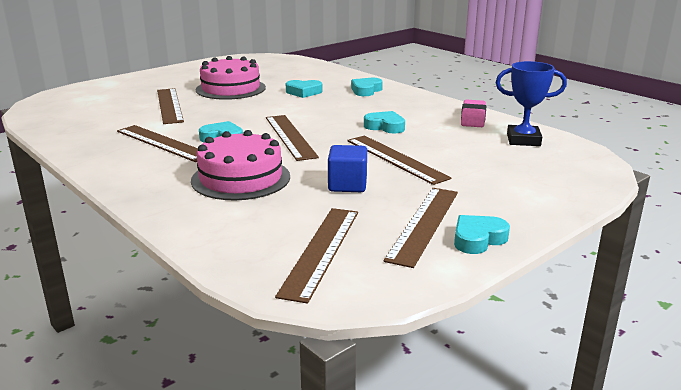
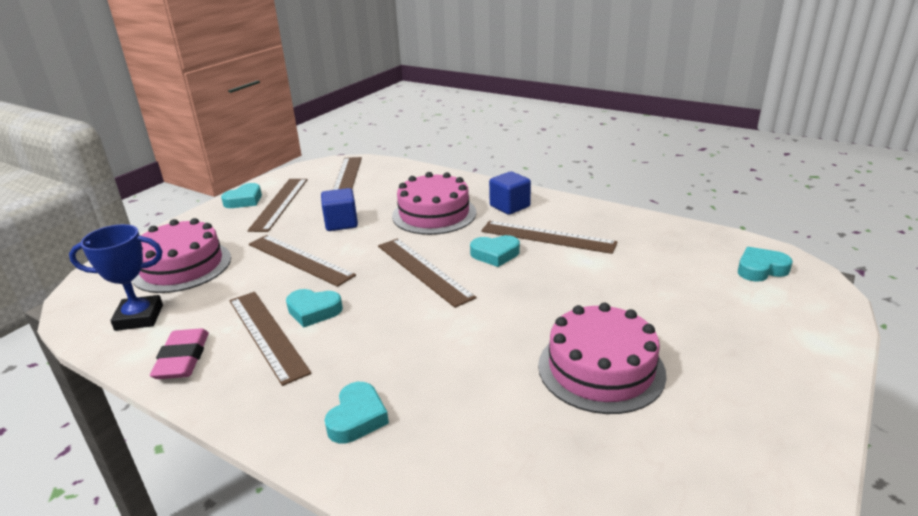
camera: 165 degrees right, 5 degrees up
brown ruler [157,88,184,124] -> brown ruler moved to [229,292,312,386]
turquoise heart [286,80,322,98] -> turquoise heart moved to [738,247,793,282]
none -> pink cake [132,218,231,293]
none -> blue cube [489,171,531,215]

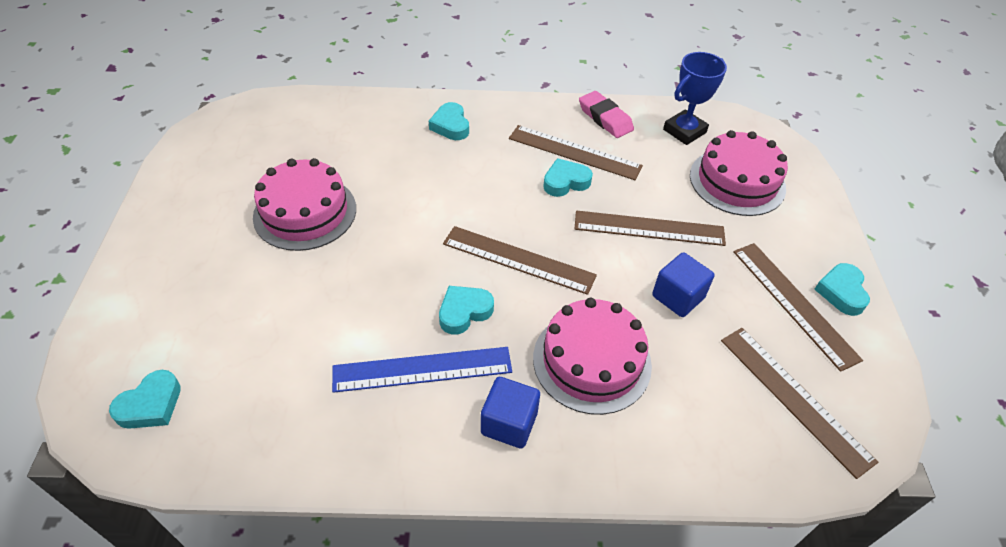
camera: 145 degrees right, 20 degrees up
brown ruler [481,221,618,254] -> blue ruler [332,347,512,393]

